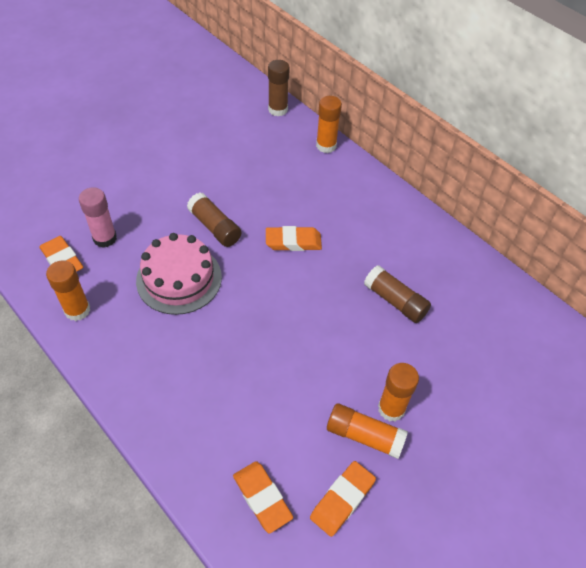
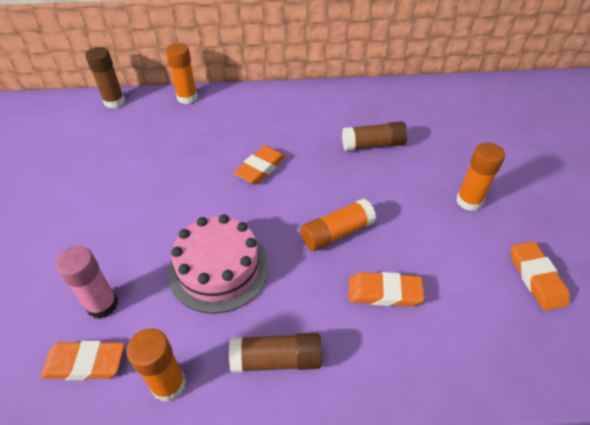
camera: 50 degrees left, 5 degrees down
brown glue stick [187,193,242,247] -> brown glue stick moved to [229,333,322,373]
orange eraser [233,461,293,533] -> orange eraser moved to [349,272,424,307]
orange glue stick [327,403,408,459] -> orange glue stick moved to [301,198,376,251]

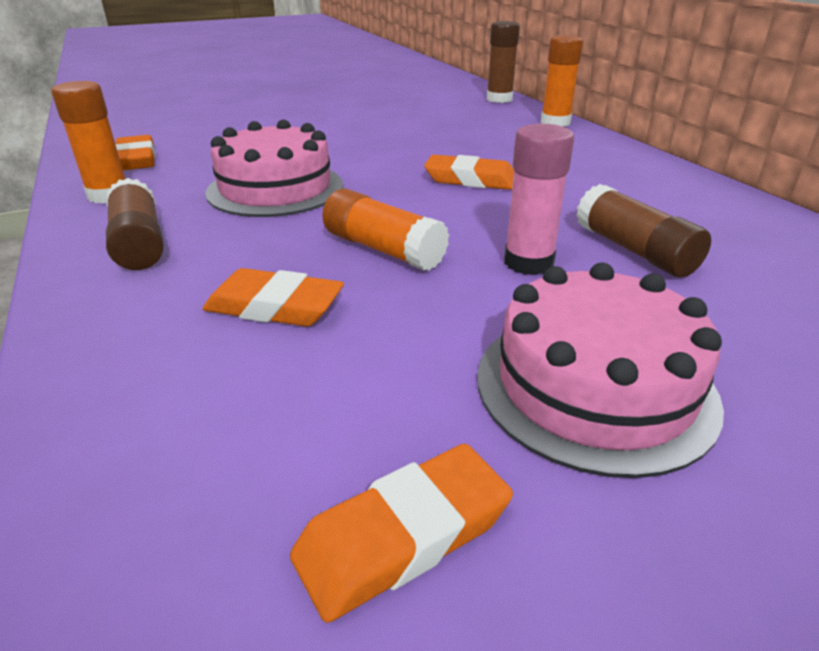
camera: 70 degrees right, 15 degrees down
pink glue stick [56,246,118,319] -> pink glue stick moved to [504,124,574,275]
orange eraser [349,272,424,307] -> orange eraser turned 60 degrees counterclockwise [203,268,344,326]
orange glue stick [456,143,505,211] -> pink cake [477,263,724,478]

